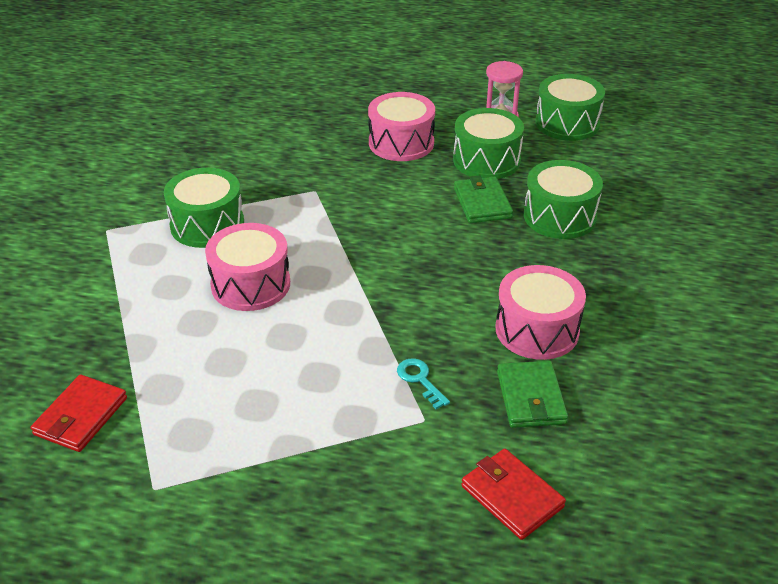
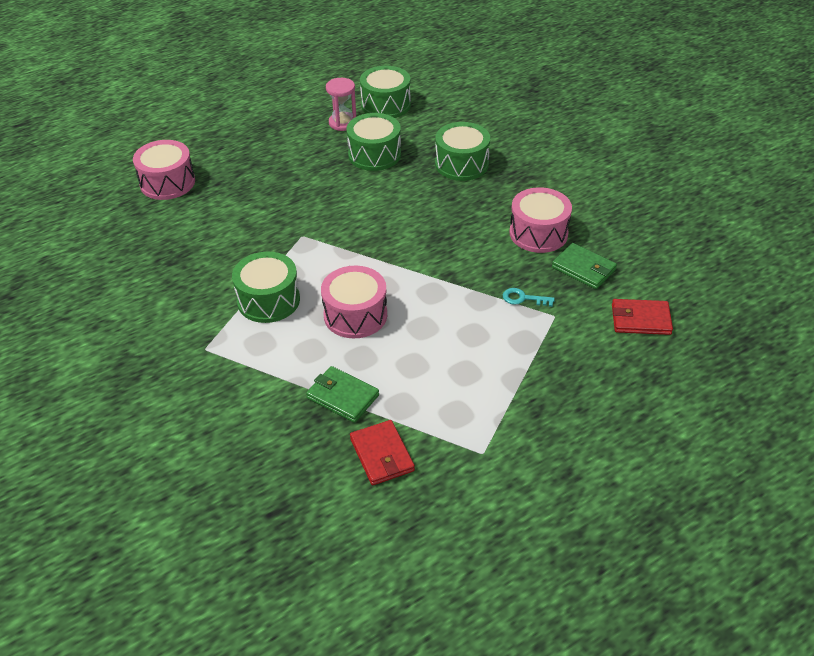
camera: 45 degrees left, 5 degrees up
pink drum [368,92,435,161] -> pink drum moved to [133,140,195,200]
green wallet [454,176,513,223] -> green wallet moved to [306,366,379,423]

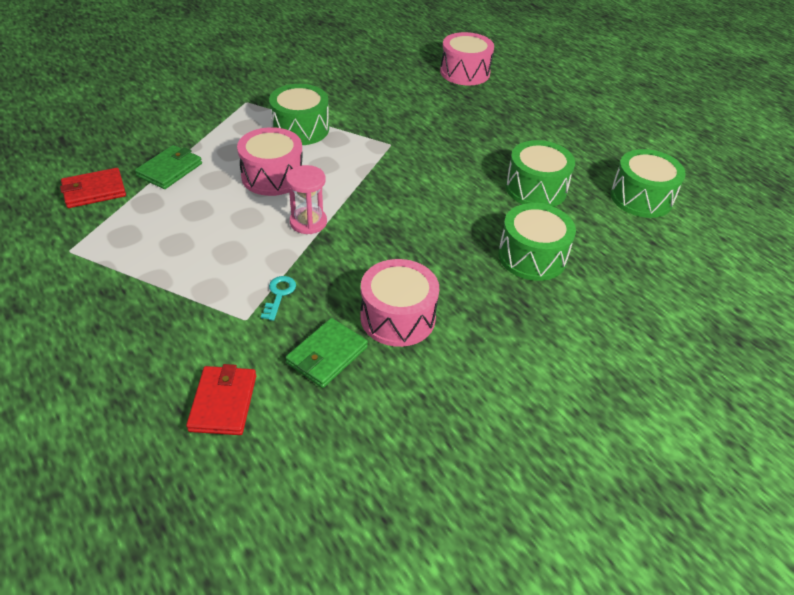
camera: 85 degrees right, 0 degrees up
pink hourglass [326,78,356,131] -> pink hourglass moved to [286,165,327,234]

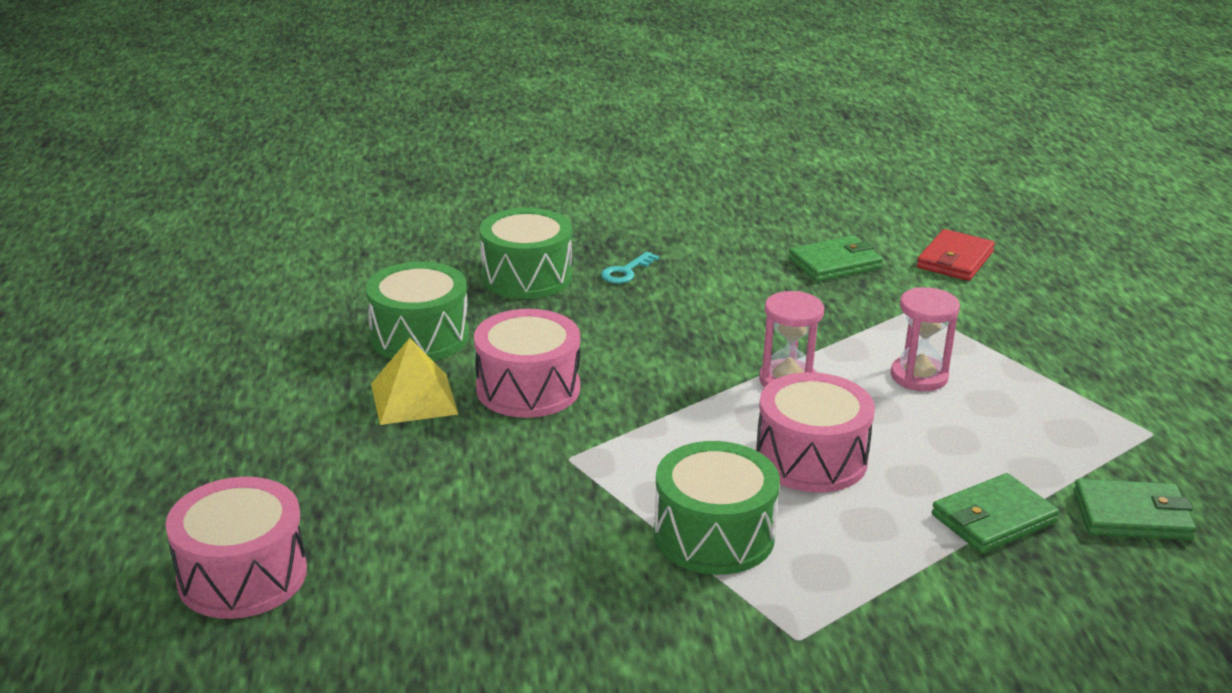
camera: 150 degrees left, 15 degrees down
red wallet [60,168,126,208] -> green wallet [1073,479,1196,540]
turquoise key [261,276,296,321] -> turquoise key moved to [601,252,659,284]
pink drum [360,259,439,347] -> pink drum moved to [474,309,580,418]
green drum [610,149,686,218] -> none
none -> yellow pyramid [371,338,458,425]
none -> pink hourglass [891,287,960,391]

